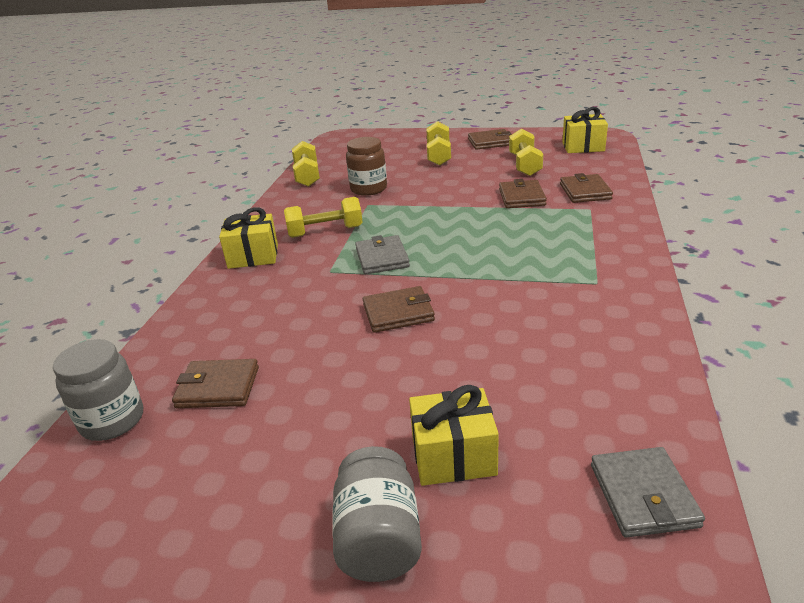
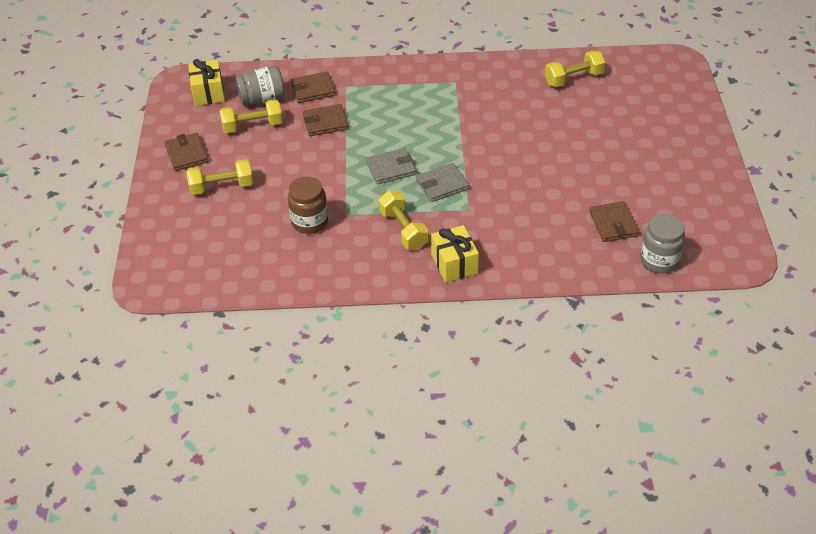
camera: 105 degrees left, 15 degrees up
yellow dumbbell [292,141,320,187] -> yellow dumbbell moved to [545,50,605,87]
grey jar [333,446,422,582] -> grey jar moved to [235,65,285,105]
brown wallet [363,286,435,333] -> none
yellow gift [409,385,499,486] -> none
grey wallet [591,447,705,538] -> grey wallet moved to [366,148,416,185]

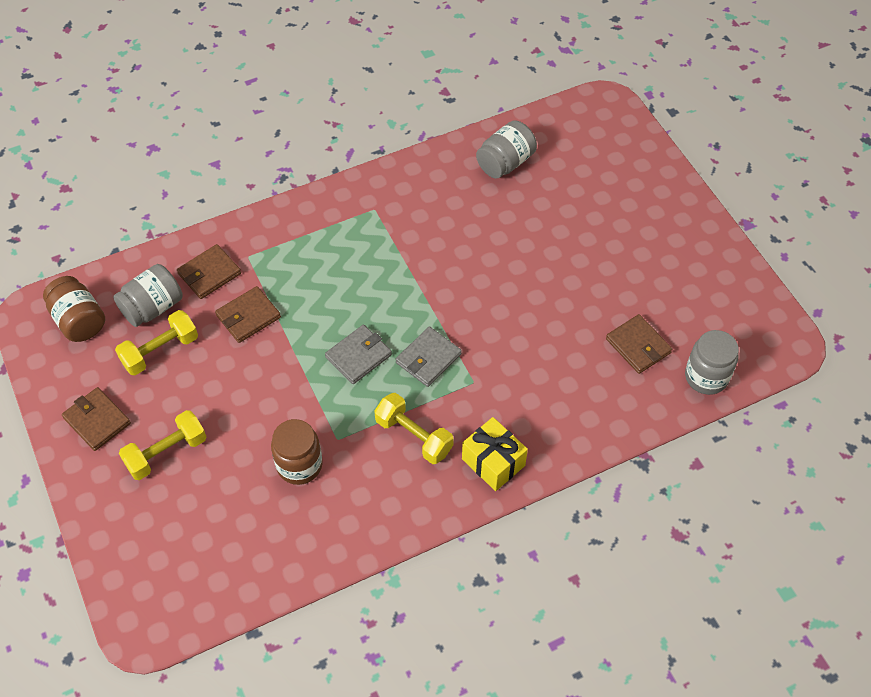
camera: 25 degrees left, 10 degrees up
yellow gift [188,59,225,106] -> brown jar [43,276,105,342]
yellow dumbbell [545,50,605,87] -> grey jar [476,120,537,179]

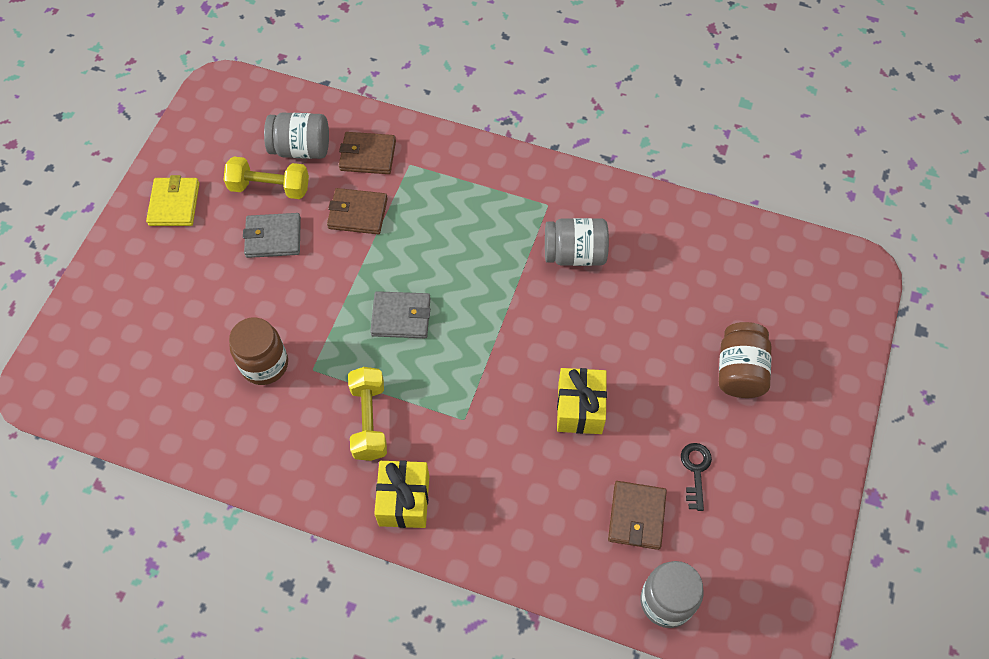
camera: 45 degrees right, 5 degrees up
brown jar [43,276,105,342] -> brown jar moved to [719,322,771,398]
brown wallet [62,387,131,451] -> yellow wallet [146,175,200,226]
yellow dumbbell [119,410,206,480] -> none
grey wallet [396,326,462,387] -> grey wallet moved to [243,213,301,258]
grey jar [476,120,537,179] -> grey jar moved to [545,218,609,266]
none -> yellow gift [557,368,607,434]
none -> black key [681,443,712,511]

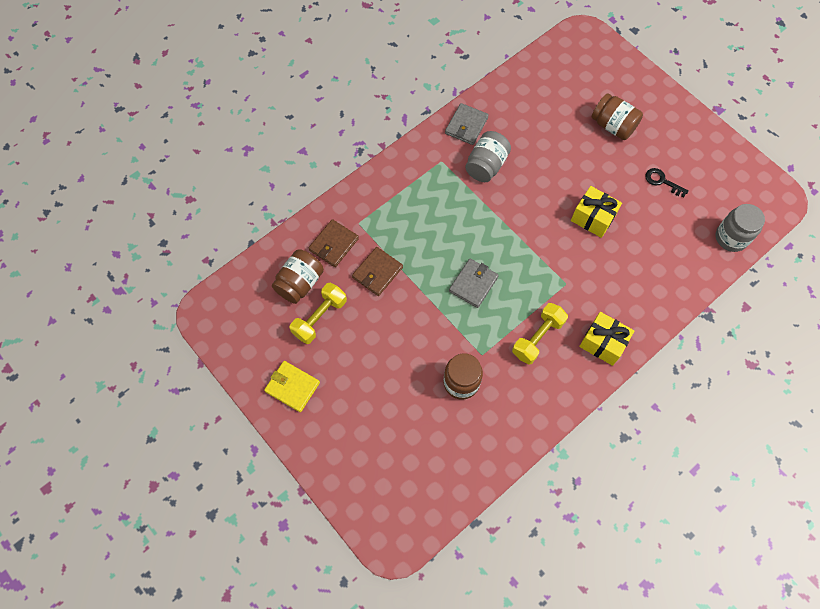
camera: 60 degrees left, 5 degrees up
grey wallet [243,213,301,258] -> grey wallet moved to [445,103,489,145]
grey jar [264,113,329,159] -> brown jar [272,249,324,304]
yellow dumbbell [348,367,387,461] -> yellow dumbbell turned 75 degrees counterclockwise [512,303,568,364]
brown wallet [608,481,667,550] -> none

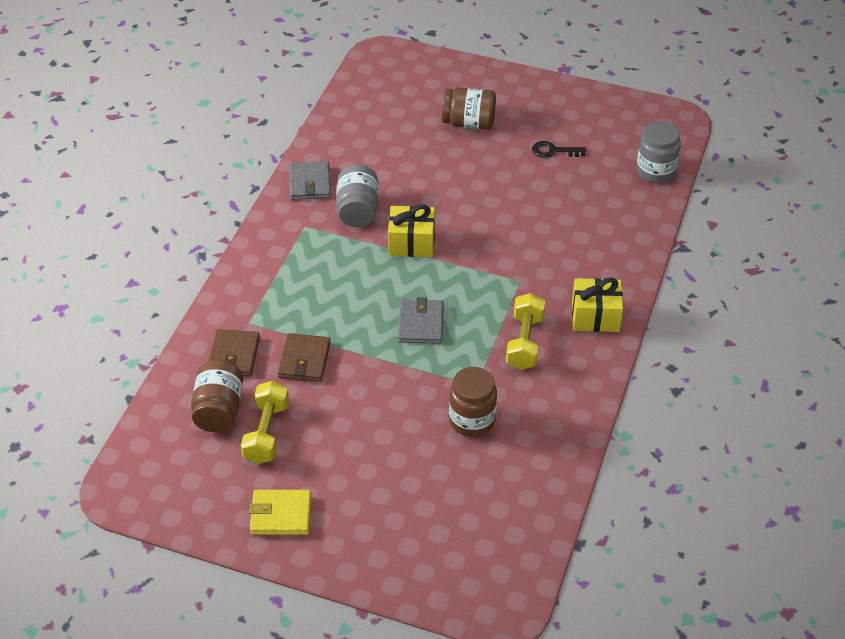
camera: 30 degrees left, 20 degrees down
yellow gift [571,186,622,238] -> yellow gift moved to [388,205,435,257]

